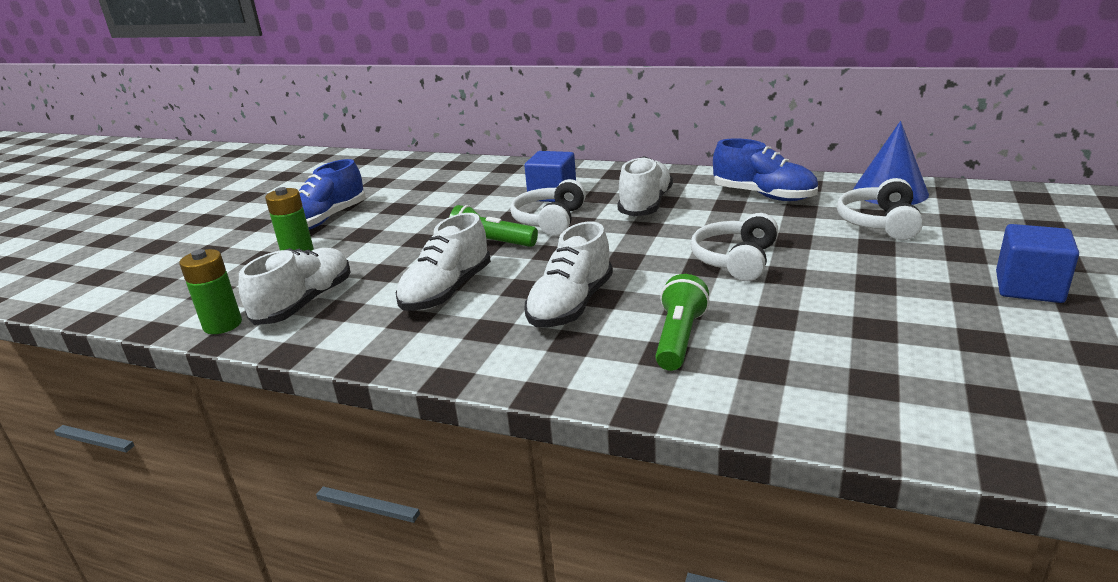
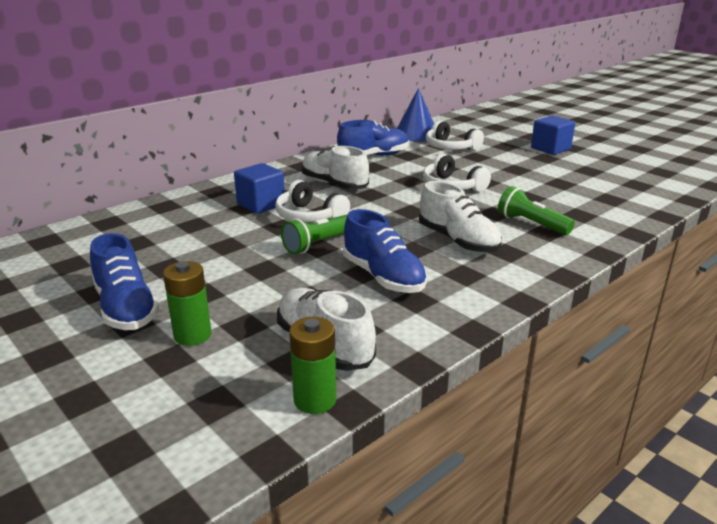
camera: 65 degrees left, 0 degrees up
white shoe [396,213,491,311] -> blue shoe [343,209,427,293]

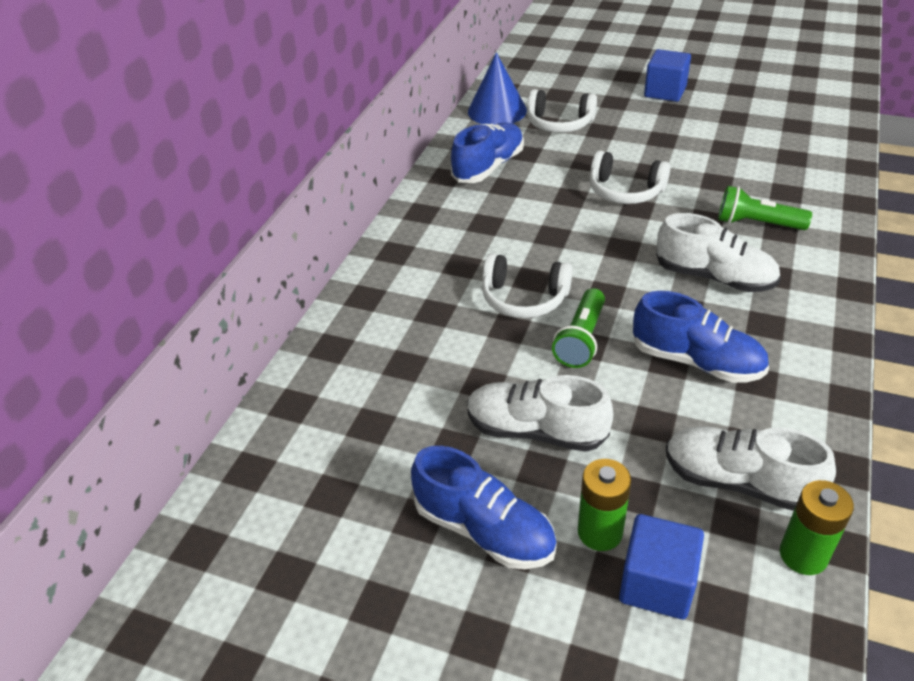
camera: 25 degrees left, 15 degrees up
blue cube [234,163,285,214] -> blue cube moved to [619,514,704,619]
white shoe [301,146,369,190] -> white shoe moved to [467,375,613,452]

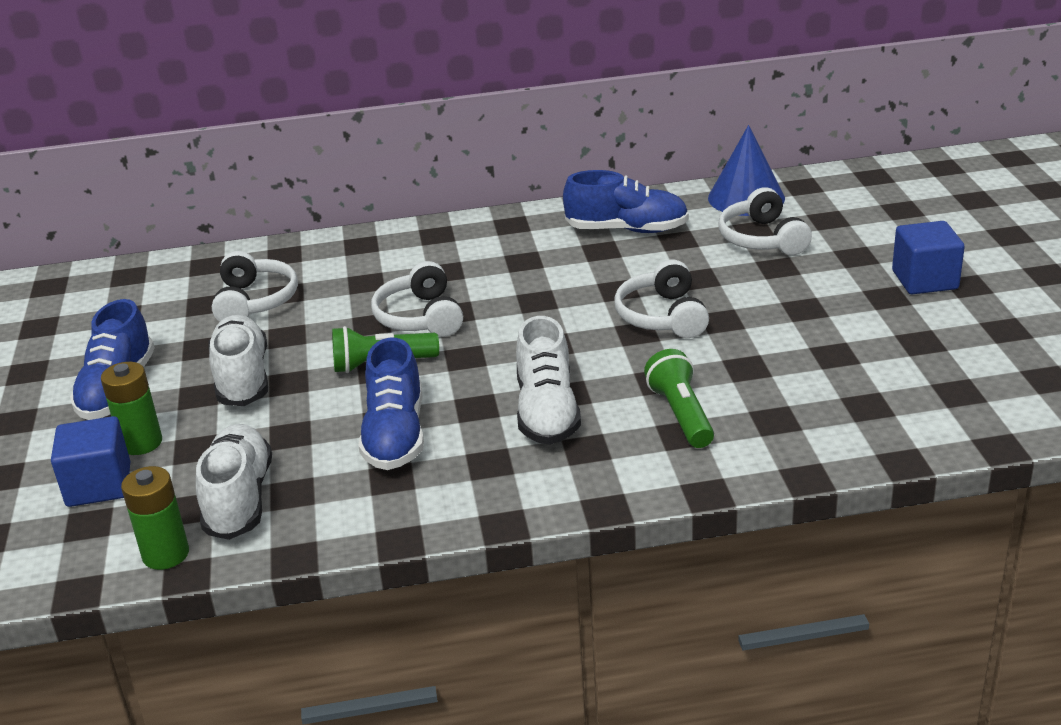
camera: 60 degrees right, 10 degrees down
none -> white headphones [212,251,298,322]

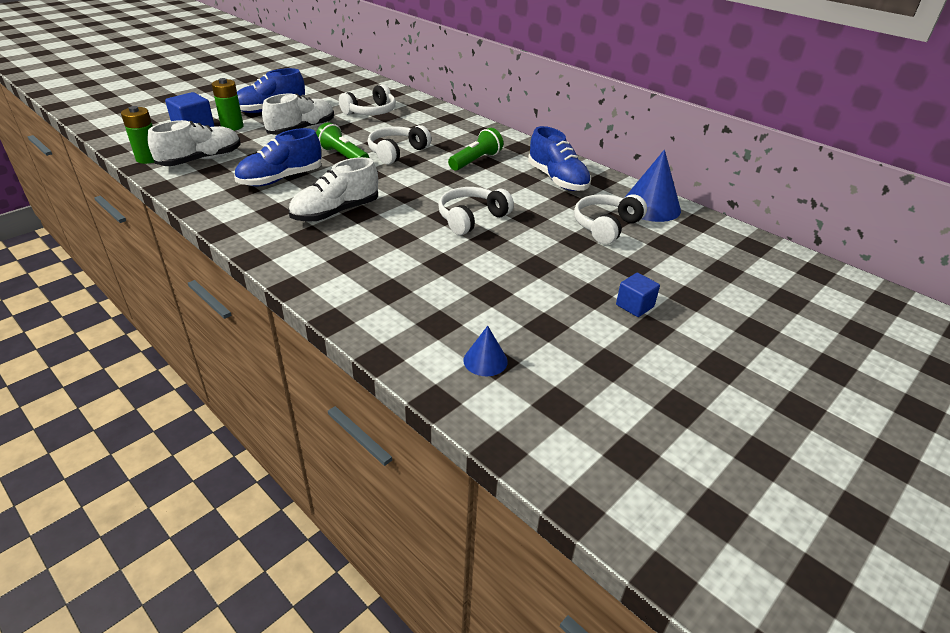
camera: 50 degrees right, 5 degrees up
green flashlight [644,349,714,448] -> green flashlight moved to [448,128,503,171]
blue cube [892,221,965,294] -> blue cube [616,273,660,317], size x0.63
none -> blue cone [463,326,508,376]

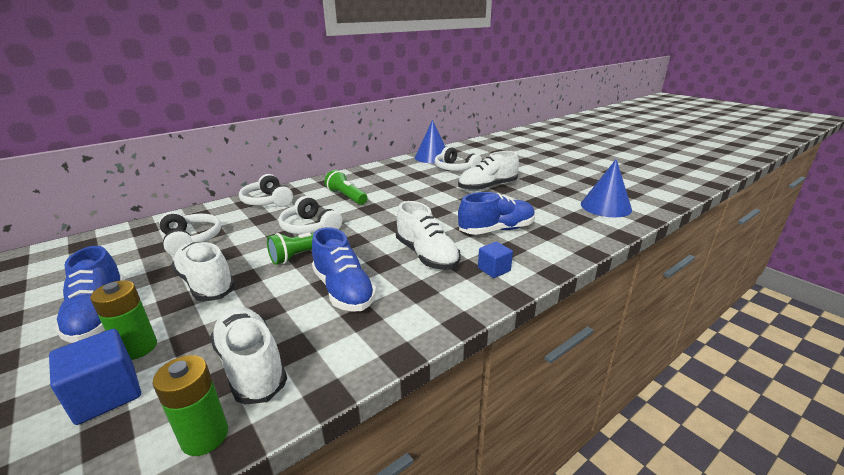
camera: 80 degrees left, 10 degrees down
white headphones [438,187,514,235] -> white headphones moved to [239,174,293,207]
blue cone [463,326,508,376] -> blue cone [581,159,632,217], size x1.87
blue shoe [528,126,591,191] -> blue shoe moved to [458,192,535,235]
blue cube [616,273,660,317] -> blue cube moved to [478,242,513,278]
none -> white shoe [458,151,519,191]

